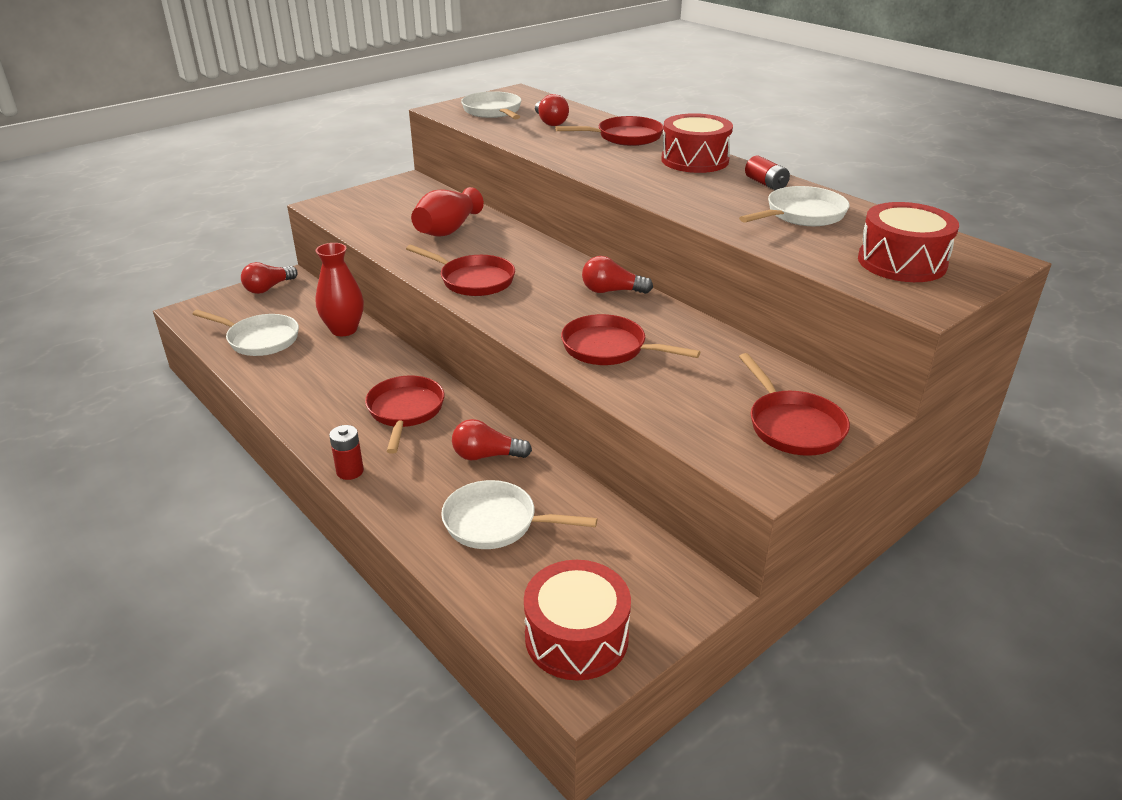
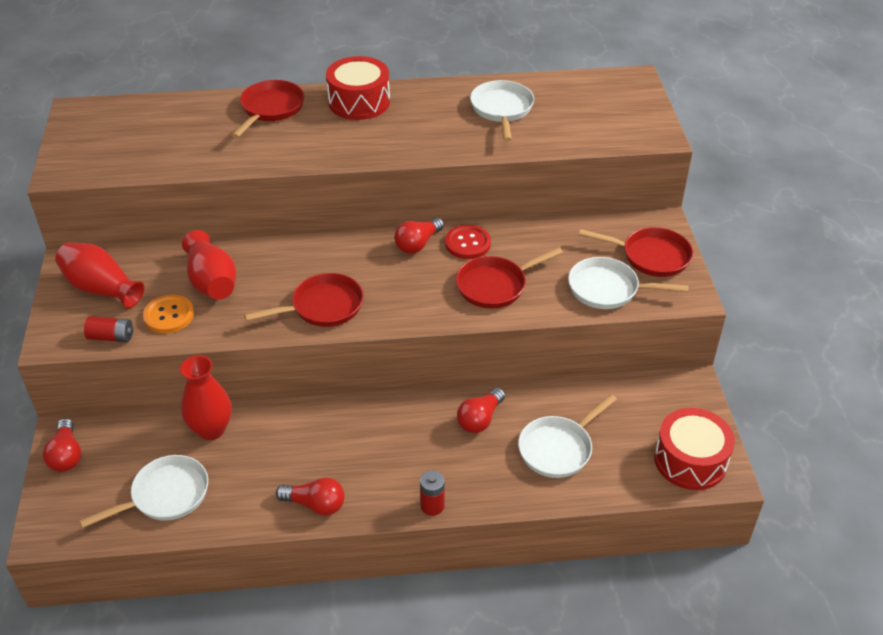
camera: 55 degrees left, 10 degrees up
red pan [365,375,444,454] -> none
white pan [461,91,521,119] -> white pan moved to [568,257,688,309]
red light bulb [535,94,569,126] -> red light bulb moved to [276,477,345,516]
red battery [745,156,790,190] -> red battery moved to [84,316,133,342]
red drum [858,202,959,282] -> none
none -> red vase [55,242,145,308]
none -> orange button [143,295,194,334]
none -> red button [445,225,491,259]

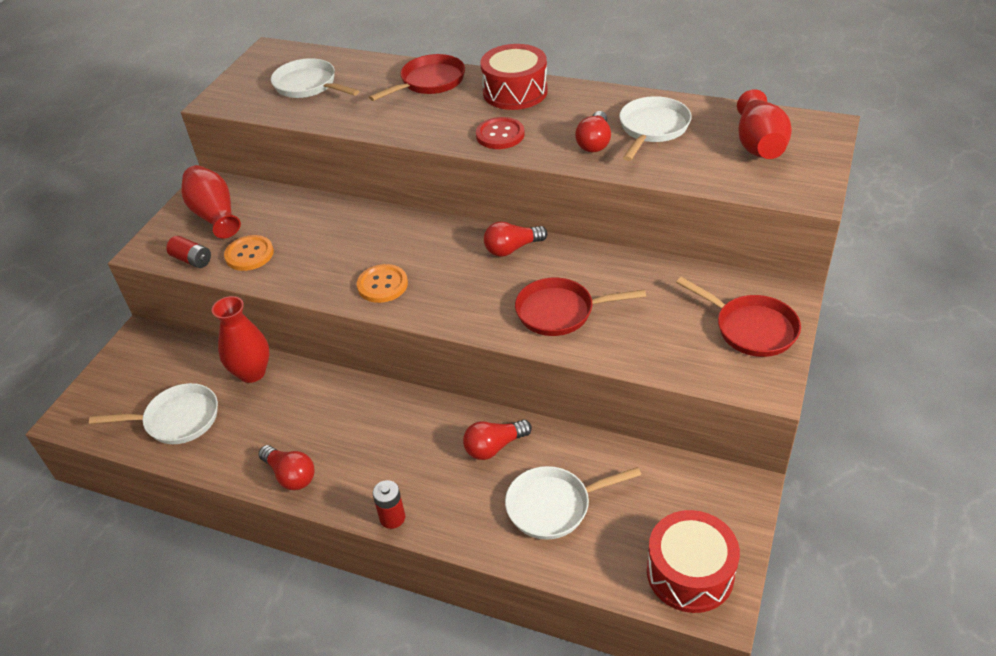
camera: 30 degrees right, 0 degrees up
red light bulb [43,418,81,472] -> red light bulb moved to [575,111,611,152]
red vase [182,230,236,300] -> red vase moved to [737,89,792,159]
red pan [244,273,364,327] -> orange button [357,264,408,303]
red button [445,225,491,259] -> red button moved to [476,117,525,149]
white pan [568,257,688,309] -> white pan moved to [271,58,359,98]

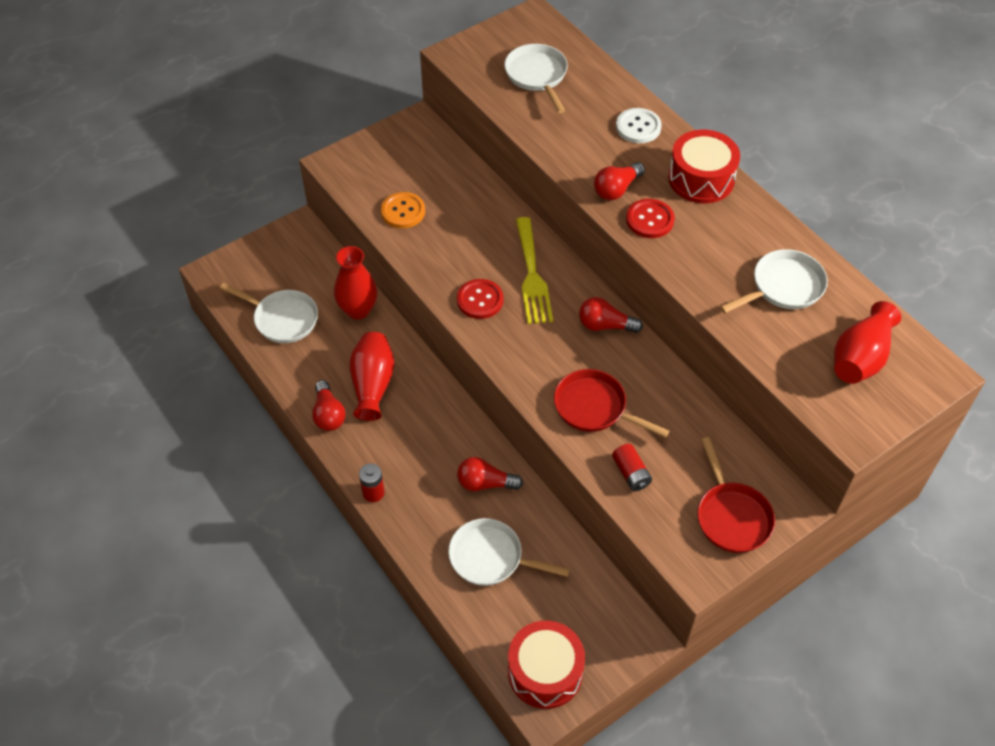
camera: 30 degrees right, 10 degrees up
red battery [166,236,211,268] -> red battery moved to [612,444,652,491]
red vase [181,165,241,238] -> red vase moved to [349,332,395,421]
orange button [357,264,408,303] -> red button [457,279,504,319]
red pan [369,54,465,101] -> white button [616,108,662,143]
red light bulb [575,111,611,152] -> red light bulb moved to [594,162,645,200]
none -> yellow fork [516,217,553,324]

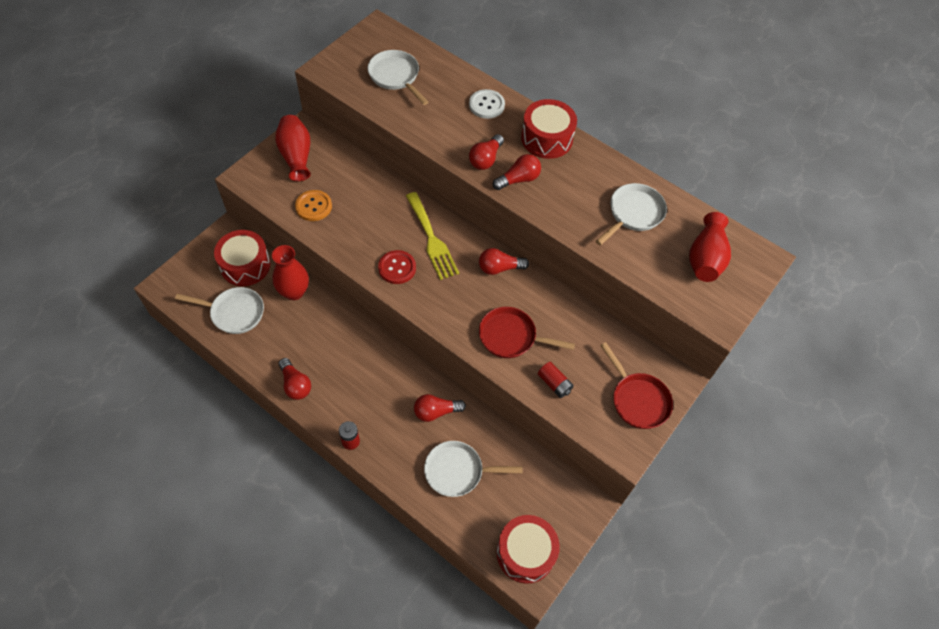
camera: 20 degrees left, 5 degrees up
red vase [349,332,395,421] -> red vase moved to [275,115,311,181]
red button [626,199,675,238] -> red light bulb [493,154,541,190]
none -> red drum [214,230,271,286]

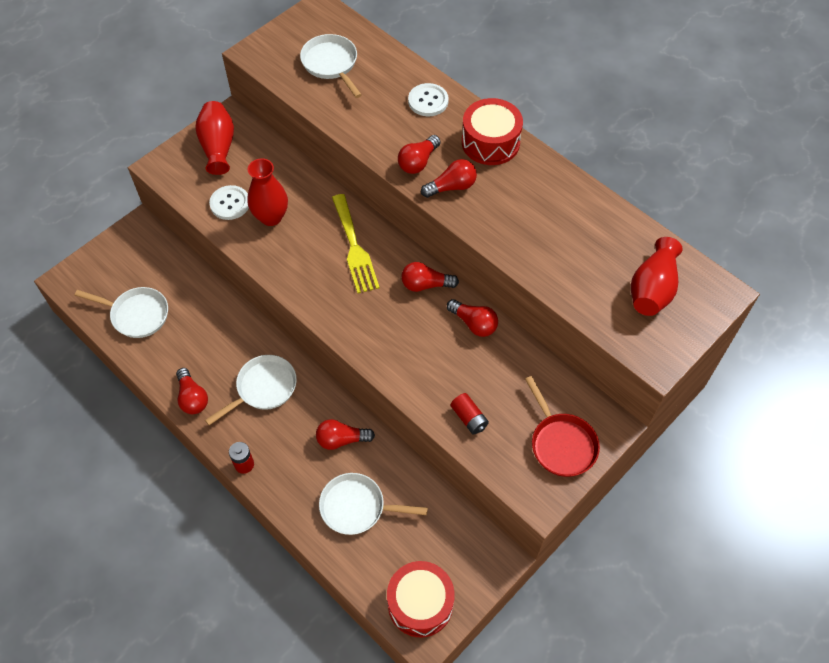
camera: 10 degrees right, 0 degrees up
red drum [214,230,271,286] -> none
red vase [272,245,309,300] -> red vase moved to [247,158,288,226]
orange button [295,190,332,221] -> white button [209,185,249,220]
red button [378,250,416,284] -> none
red pan [479,307,575,358] -> none
white pan [596,183,667,245] -> white pan moved to [205,355,297,425]
none -> red light bulb [447,299,498,337]

